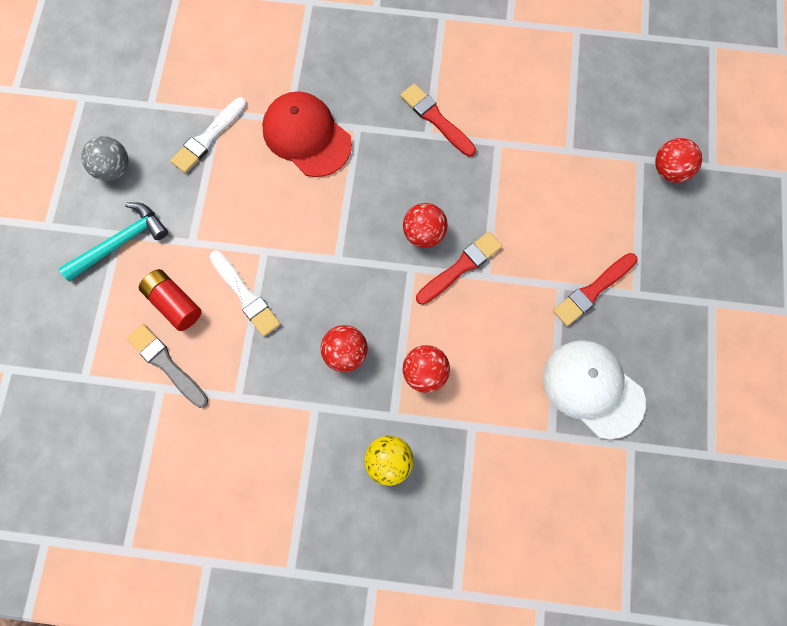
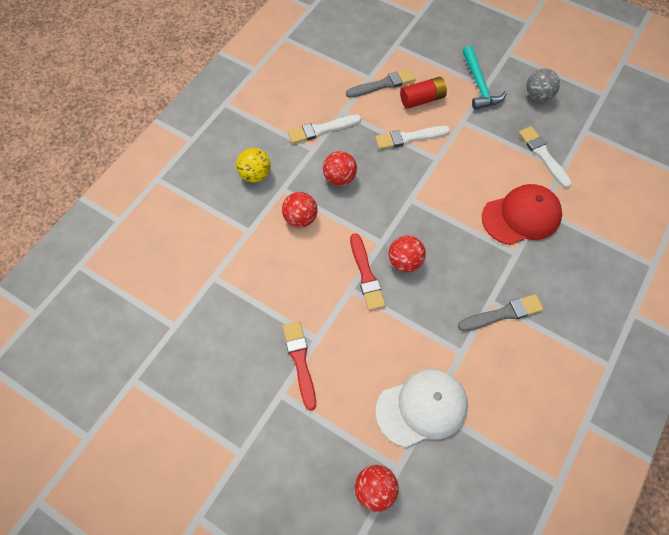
camera: 115 degrees right, 10 degrees down
red brush [400,83,476,157] -> grey brush [458,294,543,331]
white cap [543,340,646,439] -> white cap moved to [376,369,468,447]
none -> white brush [288,115,361,144]

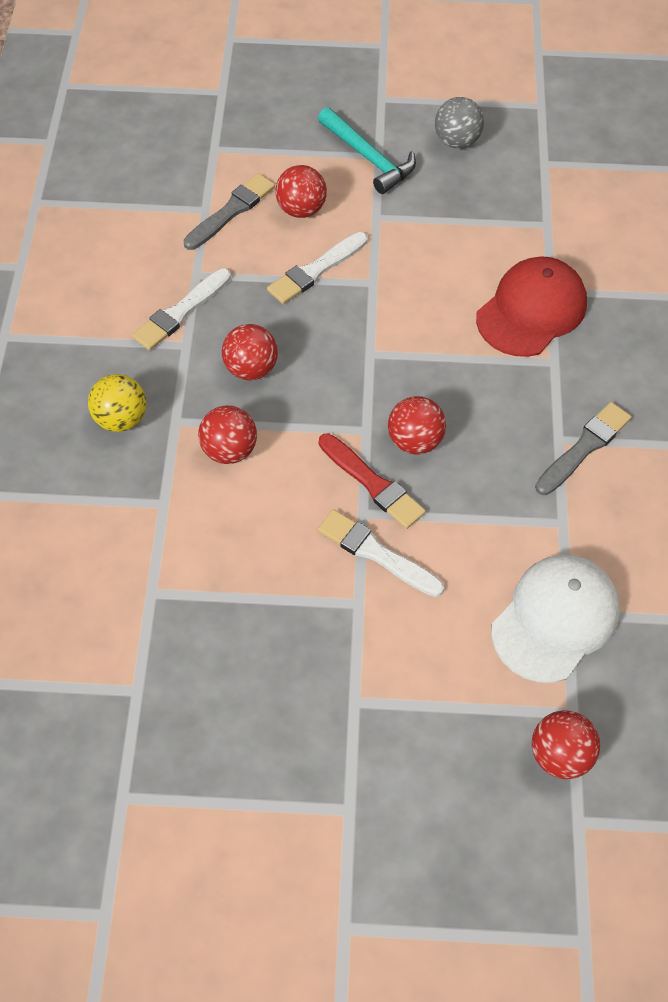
camera: 30 degrees left, 5 degrees down
red brush [283,321,316,411] -> none
red battery [400,77,447,109] -> red ball [276,165,327,218]
white brush [519,126,572,188] -> white brush moved to [318,509,444,597]

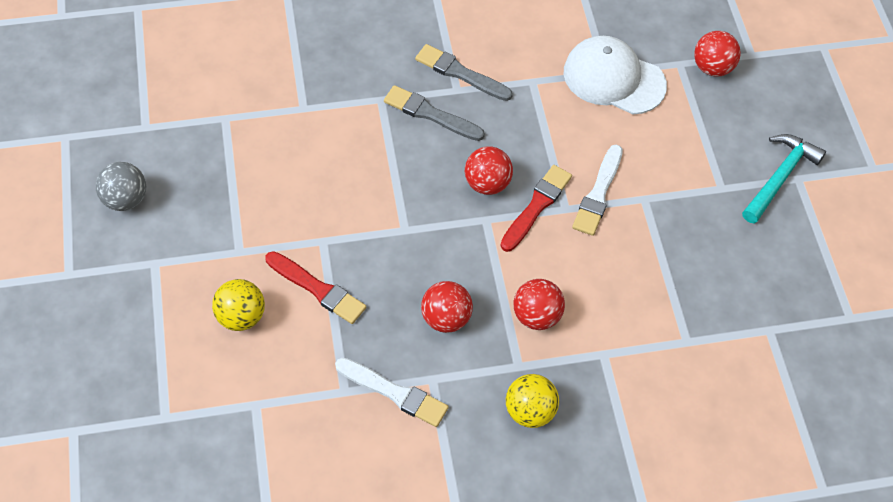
camera: 105 degrees left, 0 degrees up
grey brush [183,173,275,250] -> grey brush moved to [384,85,485,141]
white brush [267,232,368,304] -> red brush [266,251,366,324]
red ball [276,165,327,218] -> yellow ball [212,279,265,331]
turquoise hammer [318,107,416,194] -> turquoise hammer moved to [742,134,826,223]
red cap [476,256,587,357] -> none

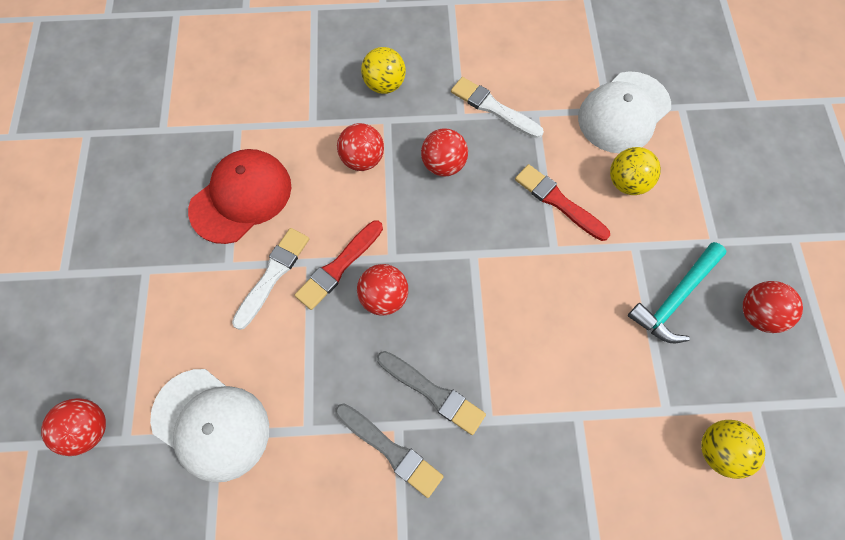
camera: 170 degrees left, 10 degrees up
grey ball [95,162,146,211] -> red ball [743,281,803,333]
turquoise hammer [742,134,826,223] -> turquoise hammer moved to [628,242,727,343]
none -> red cap [188,149,291,244]
none -> white cap [578,71,671,153]
none -> yellow ball [701,420,765,479]

